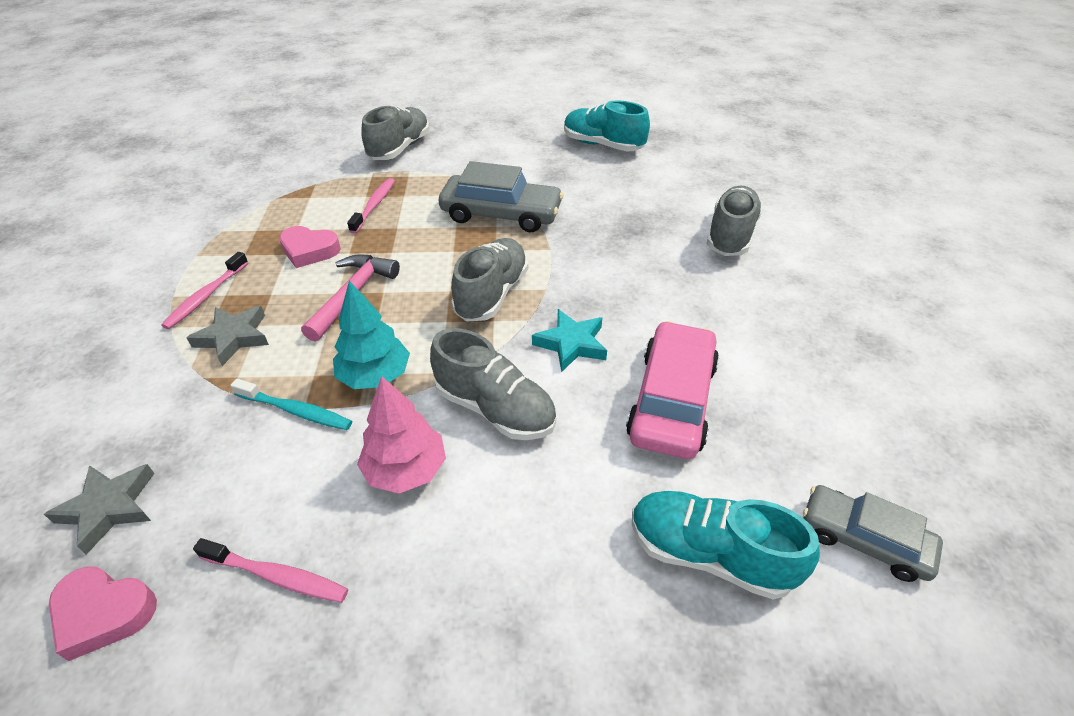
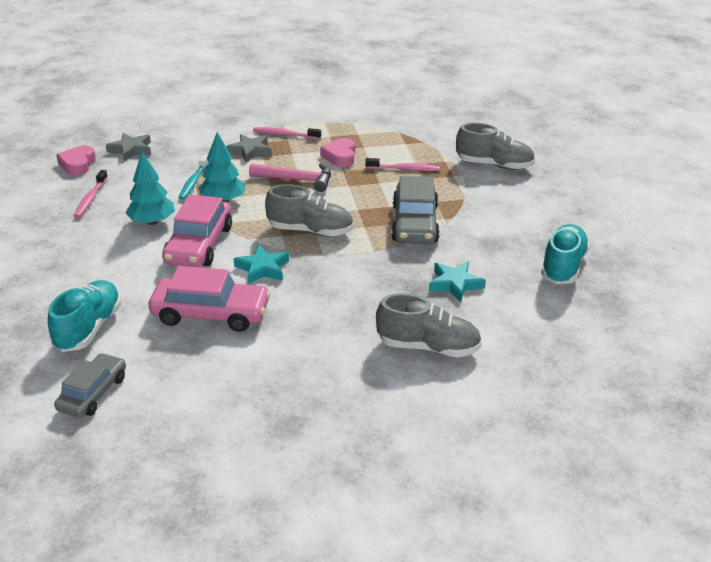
camera: 80 degrees right, 10 degrees down
pink tree [357,376,446,493] -> turquoise tree [125,152,175,225]
grey shoe [430,328,556,440] -> pink car [162,195,232,267]
none -> turquoise star [429,261,486,302]

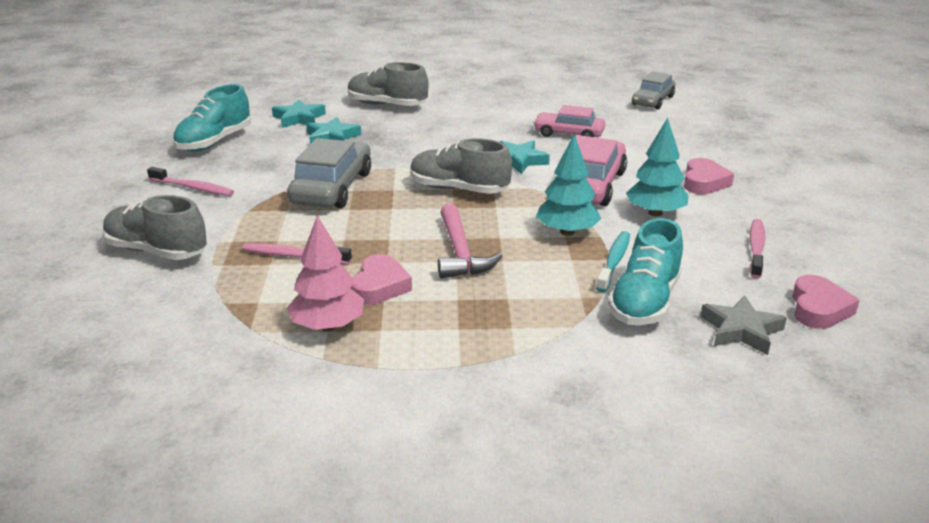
camera: 170 degrees left, 5 degrees down
turquoise shoe [48,280,121,352] -> turquoise shoe moved to [608,218,683,325]
pink car [148,266,271,332] -> pink car [533,105,605,137], size x0.64
grey star [226,134,272,163] -> none
pink hammer [249,163,331,192] -> pink hammer turned 120 degrees counterclockwise [438,204,503,279]
pink toothbrush [253,127,321,139] -> pink toothbrush moved to [147,167,234,196]
none -> turquoise star [272,99,326,128]
none -> pink tree [287,216,364,331]
none -> pink heart [684,158,734,194]

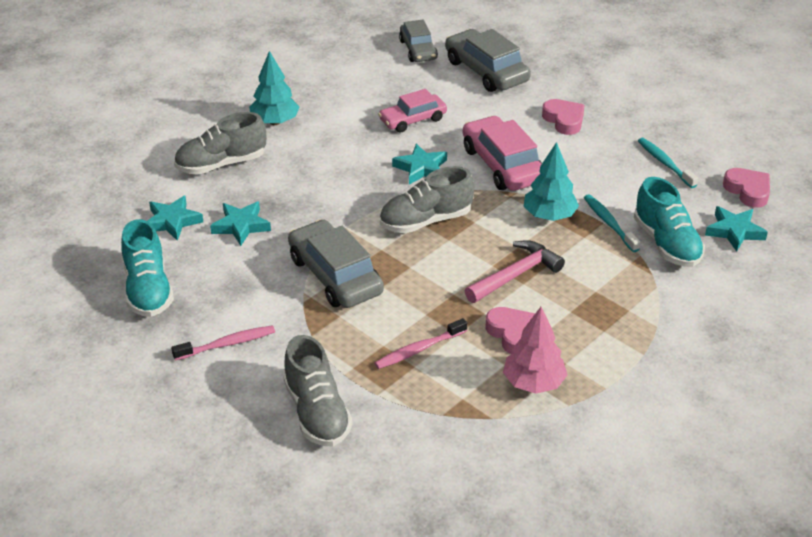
camera: 45 degrees left, 10 degrees up
grey shoe [103,195,207,260] -> grey shoe turned 90 degrees counterclockwise [283,335,352,446]
pink hammer [438,204,503,279] -> pink hammer turned 75 degrees counterclockwise [465,240,565,303]
turquoise tree [626,118,689,217] -> turquoise tree moved to [249,51,300,125]
grey star [700,296,787,355] -> turquoise star [705,206,768,252]
pink toothbrush [750,219,765,278] -> turquoise toothbrush [638,138,698,188]
none -> grey car [445,29,531,92]

